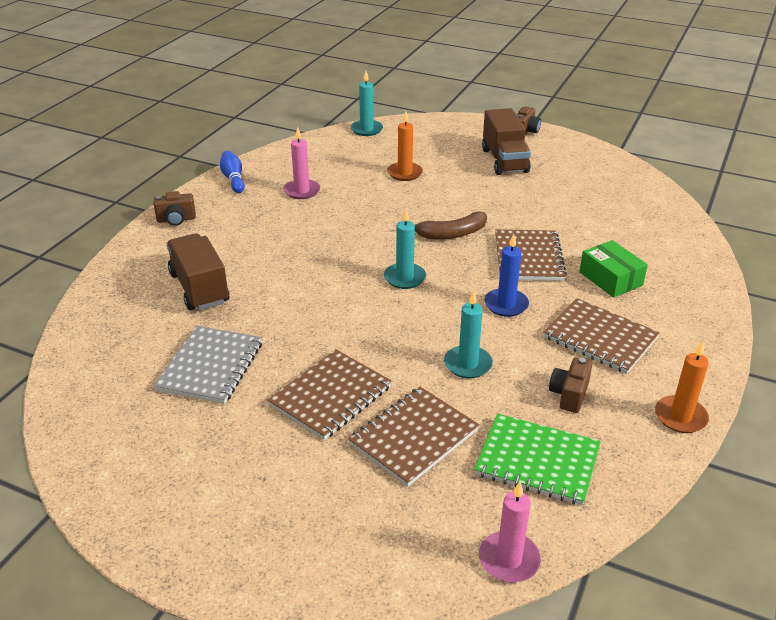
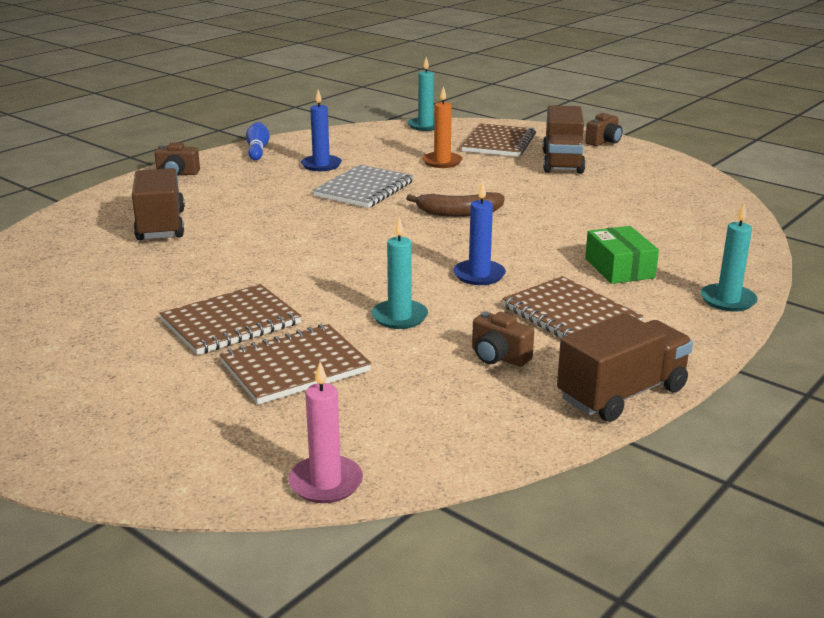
camera: 15 degrees right, 10 degrees down
grey notebook [154,326,262,404] -> grey notebook moved to [313,165,414,208]
pink candle [283,127,320,199] -> blue candle [301,89,342,171]
turquoise candle [384,209,426,289] -> turquoise candle moved to [701,203,758,312]
green notebook [474,413,601,505] -> none
brown notebook [495,229,567,281] -> brown notebook moved to [461,123,536,157]
brown camera [549,358,592,413] -> brown camera turned 90 degrees counterclockwise [472,311,534,367]
orange candle [655,341,709,433] -> brown truck [557,313,693,422]

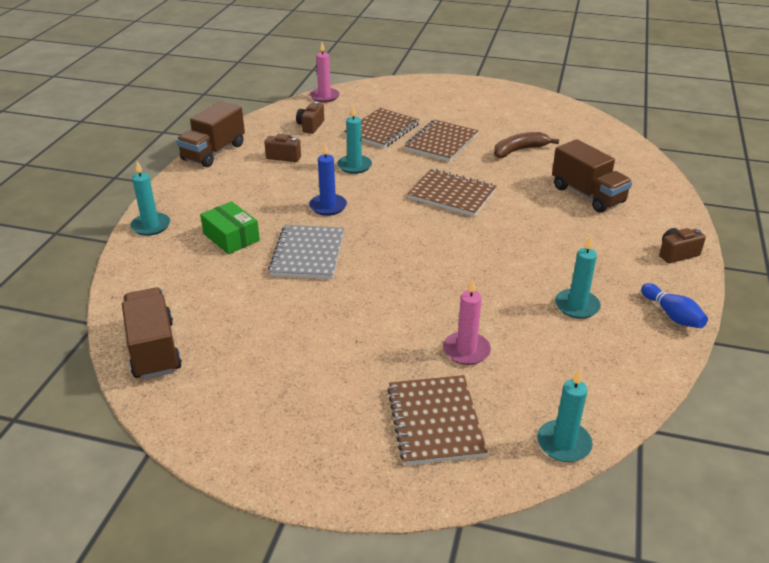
camera: 155 degrees right, 10 degrees up
blue candle [301,89,342,171] -> turquoise candle [555,236,601,319]
grey notebook [313,165,414,208] -> grey notebook moved to [268,225,344,279]
brown banana [406,192,505,217] -> brown banana moved to [494,132,559,158]
orange candle [422,86,462,168] -> pink candle [443,279,491,365]
brown notebook [502,276,643,338] -> brown notebook moved to [407,169,497,216]
brown truck [542,105,586,174] -> brown truck moved to [122,288,182,380]
brown camera [585,113,623,146] -> brown camera moved to [296,102,324,134]

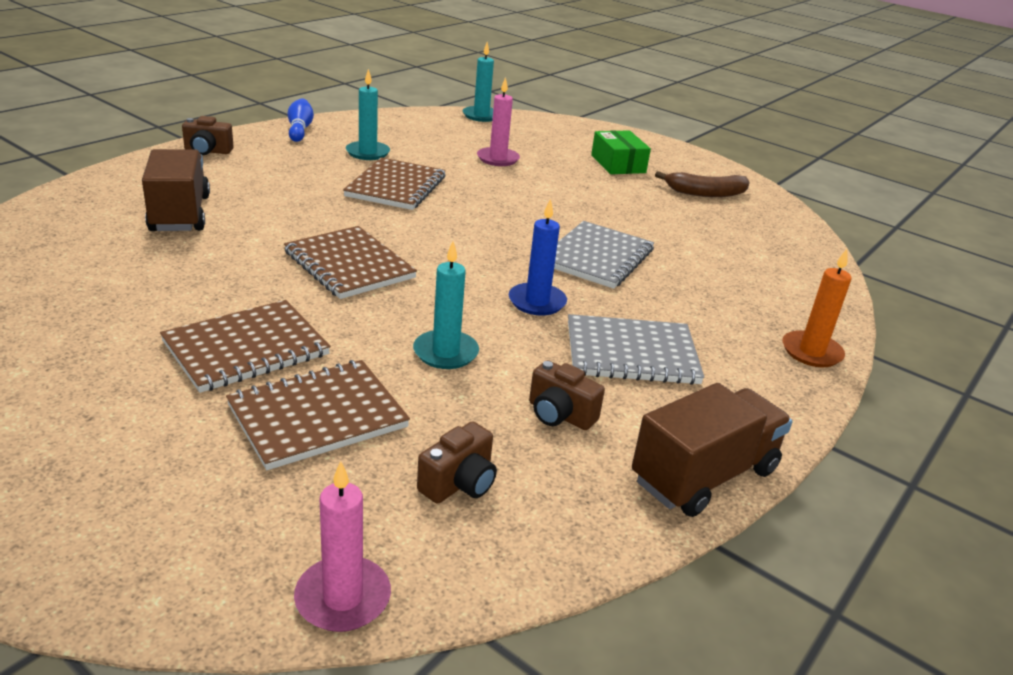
camera: 160 degrees left, 5 degrees down
brown truck [122,288,182,380] -> none
turquoise candle [130,161,170,236] -> orange candle [783,249,852,367]
green box [200,201,260,254] -> green box moved to [591,130,651,174]
brown notebook [387,375,488,465] -> brown notebook moved to [343,157,446,210]
brown banana [494,132,559,158] -> brown banana moved to [655,171,750,197]
none -> grey notebook [568,314,705,385]

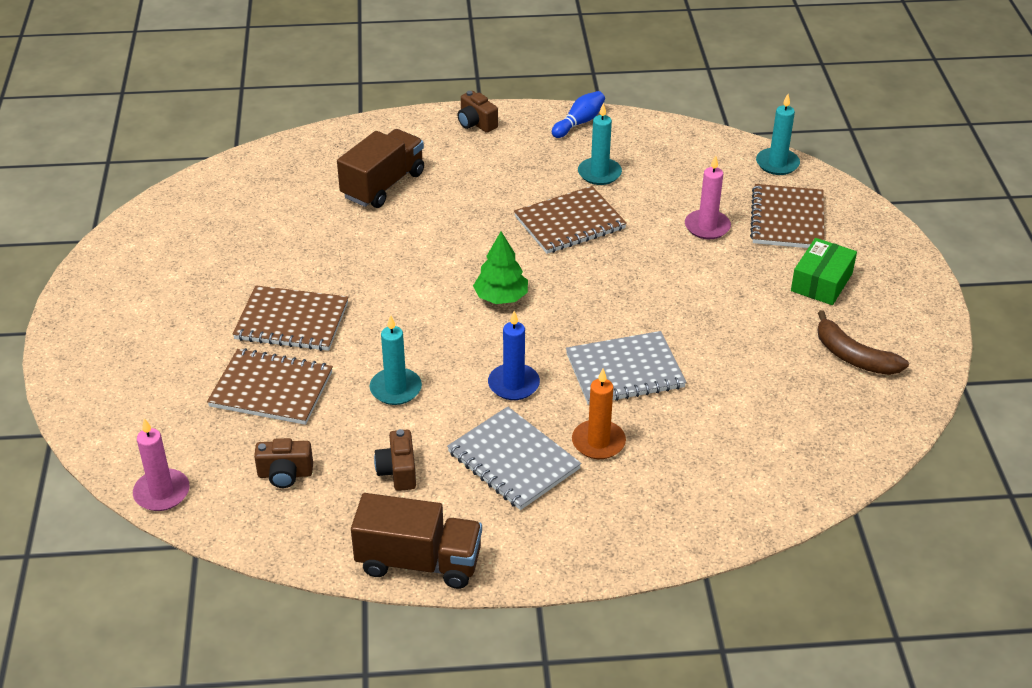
camera: 50 degrees right, 10 degrees up
brown notebook [284,226,417,299] -> brown notebook moved to [750,184,824,248]
orange candle [783,249,852,367] -> orange candle moved to [572,368,626,459]
none -> green tree [473,231,528,304]

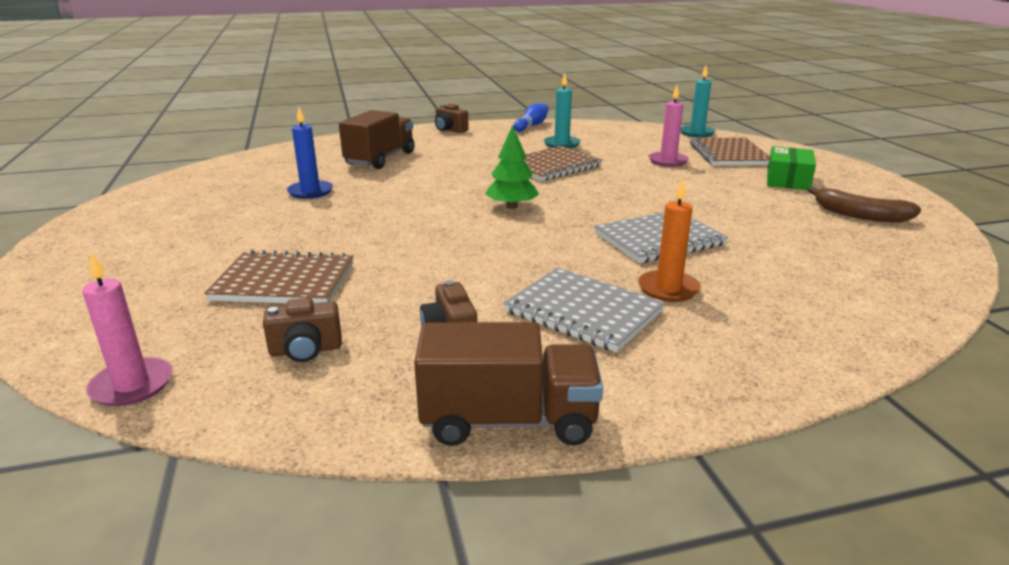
camera: 10 degrees left, 15 degrees down
brown notebook [232,285,348,351] -> none
turquoise candle [370,315,422,405] -> none
blue candle [488,311,540,400] -> blue candle moved to [287,107,333,199]

